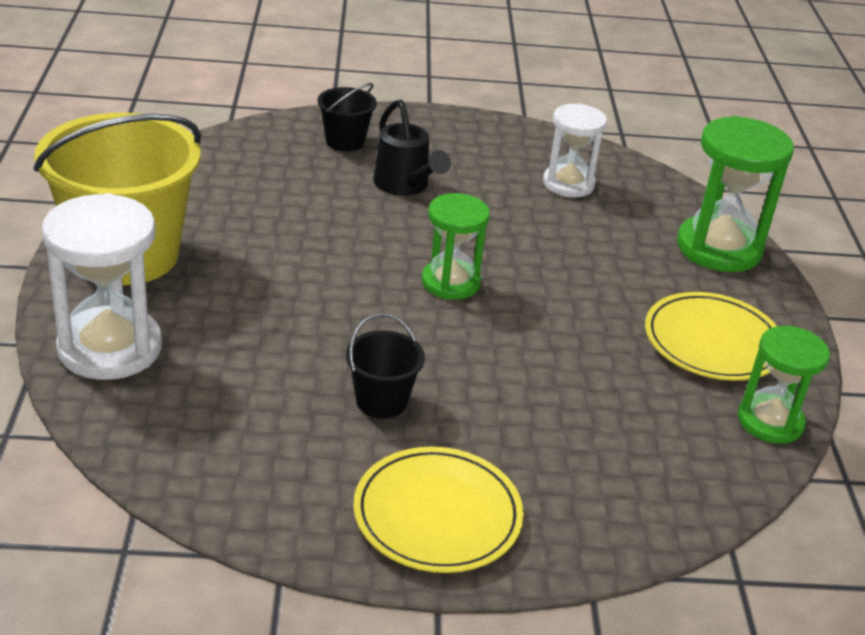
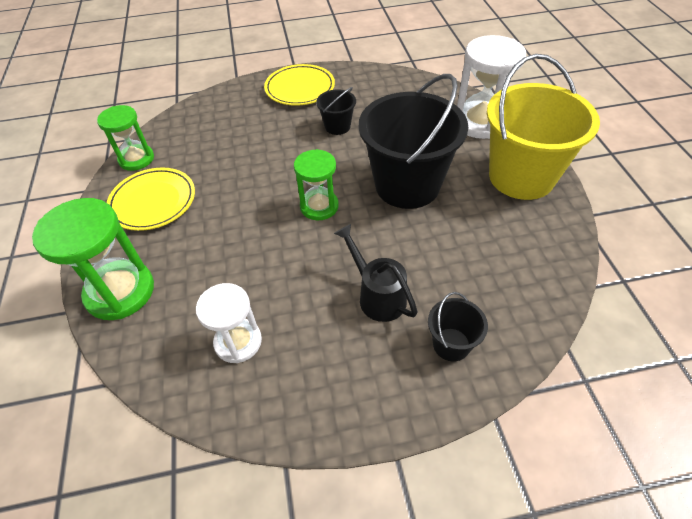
camera: 175 degrees right, 15 degrees up
none -> black bucket [359,74,468,209]

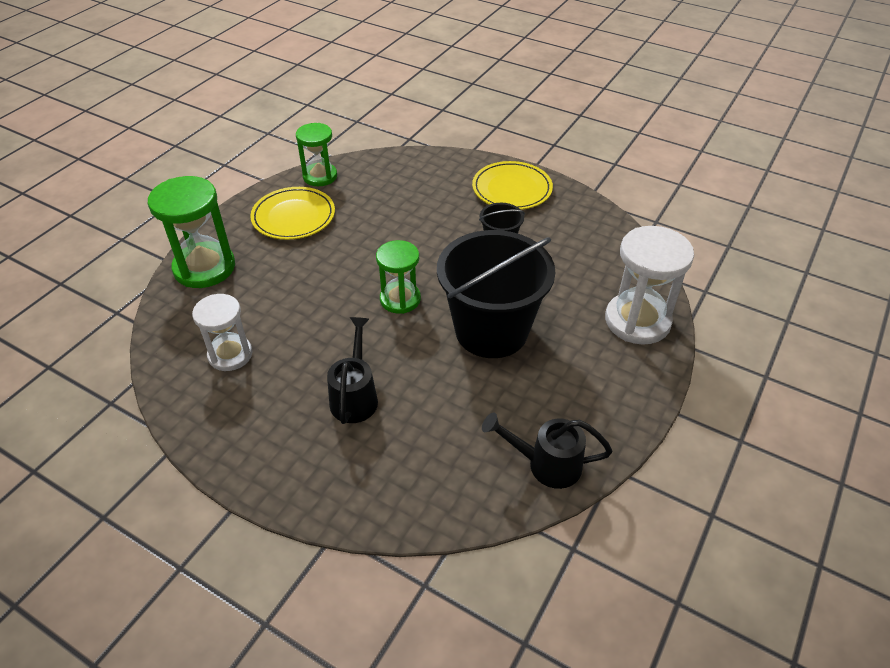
camera: 40 degrees right, 5 degrees down
black bucket [428,292,488,361] -> none
yellow bucket [487,54,600,200] -> none
none -> black watering can [482,413,612,489]

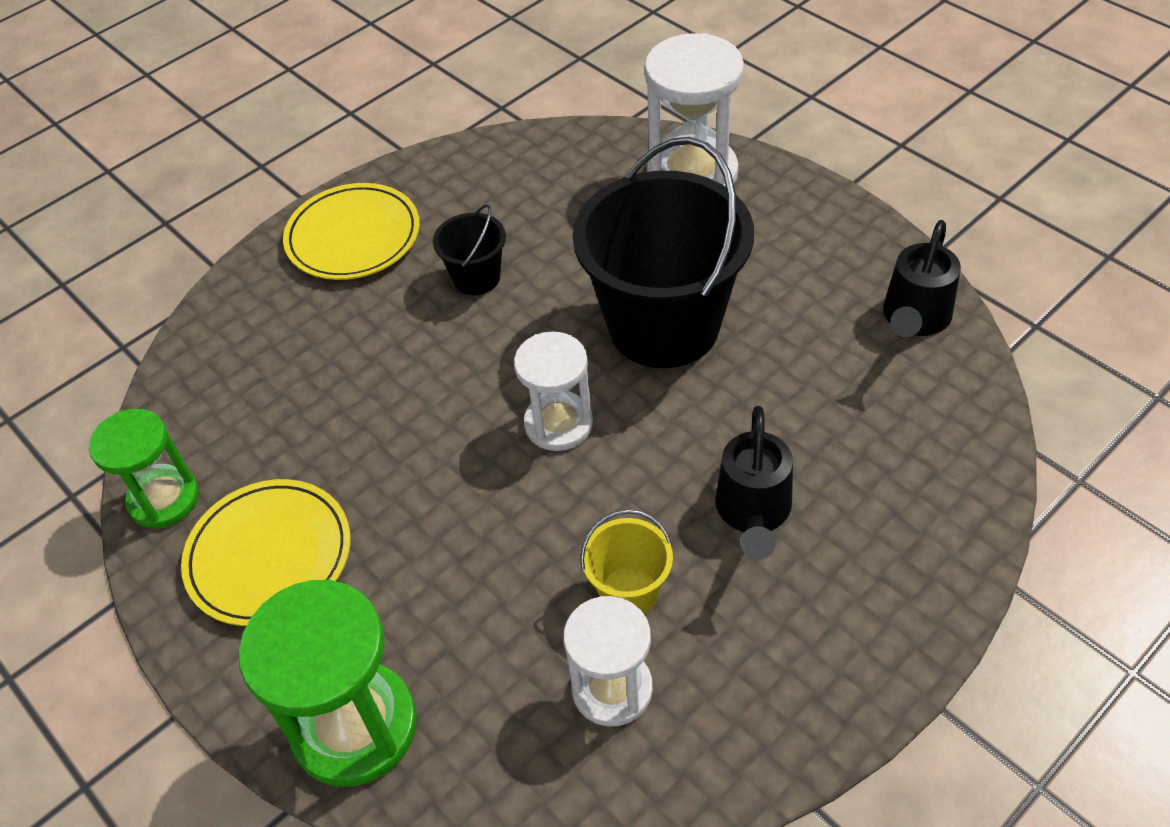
camera: 70 degrees left, 5 degrees up
black watering can [327,317,378,424] -> black watering can turned 105 degrees counterclockwise [715,406,793,560]
green hourglass [376,240,421,314] -> white hourglass [514,331,593,451]
none -> yellow bucket [580,509,673,614]

